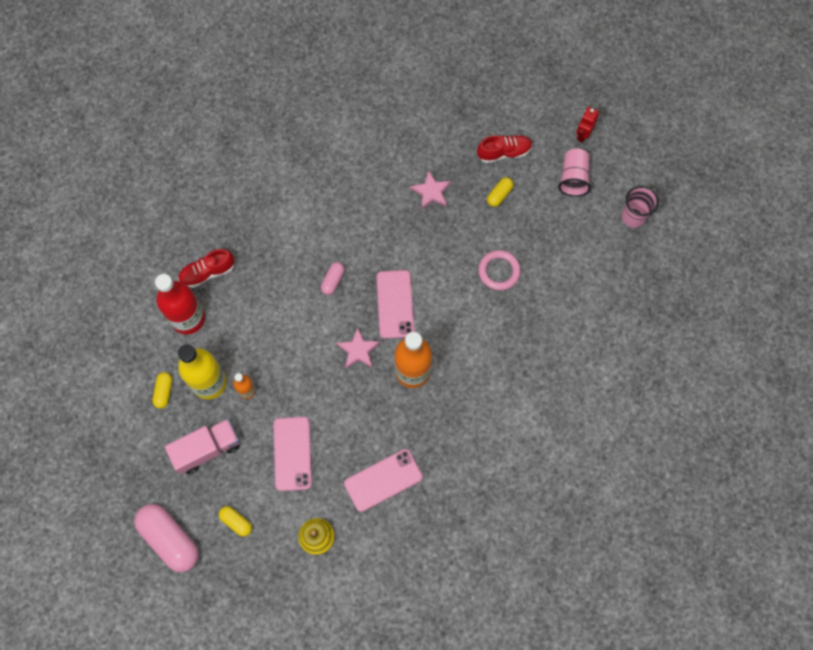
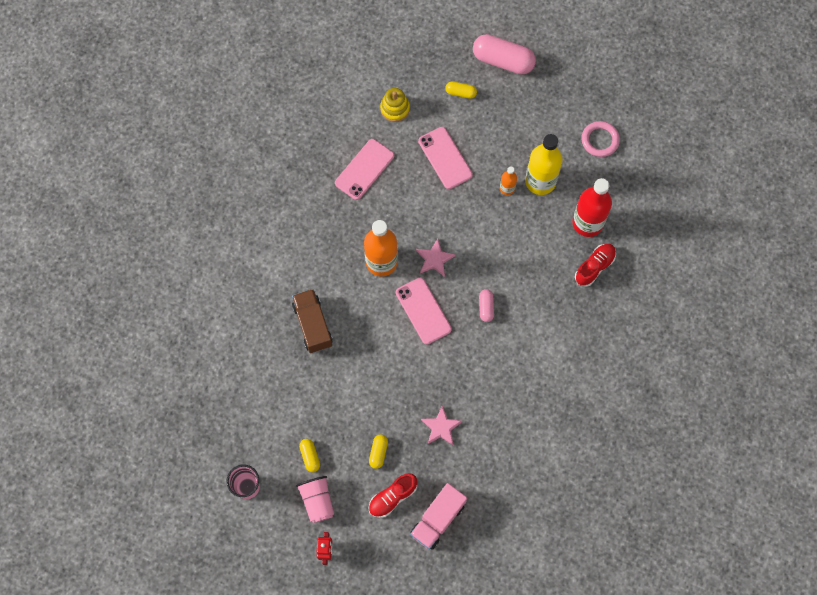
camera: 155 degrees right, 0 degrees up
yellow capsule [152,372,172,409] -> yellow capsule moved to [299,439,320,472]
pink truck [165,419,240,474] -> pink truck moved to [410,483,467,550]
pink ring [478,250,521,290] -> pink ring moved to [581,121,620,157]
none -> brown truck [292,289,333,353]

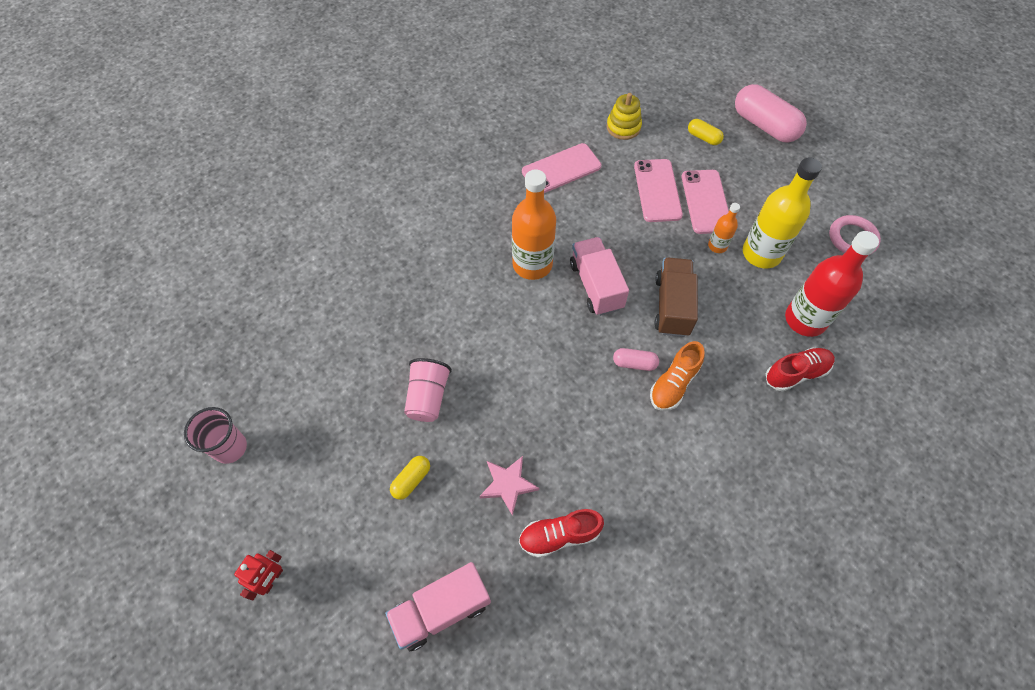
camera: 25 degrees right, 10 degrees down
brown truck [292,289,333,353] -> brown truck moved to [654,257,698,337]
pink cup [296,476,334,523] -> pink cup moved to [404,358,452,422]
yellow capsule [299,439,320,472] -> none
red shoe [369,473,417,518] -> red shoe moved to [519,509,604,558]
pink phone [396,278,452,345] -> pink phone moved to [681,170,729,234]
pink star [416,239,456,277] -> pink truck [570,237,629,316]
pink capsule [479,289,494,322] -> pink capsule turned 75 degrees clockwise [613,348,659,371]
none -> orange shoe [650,341,705,411]

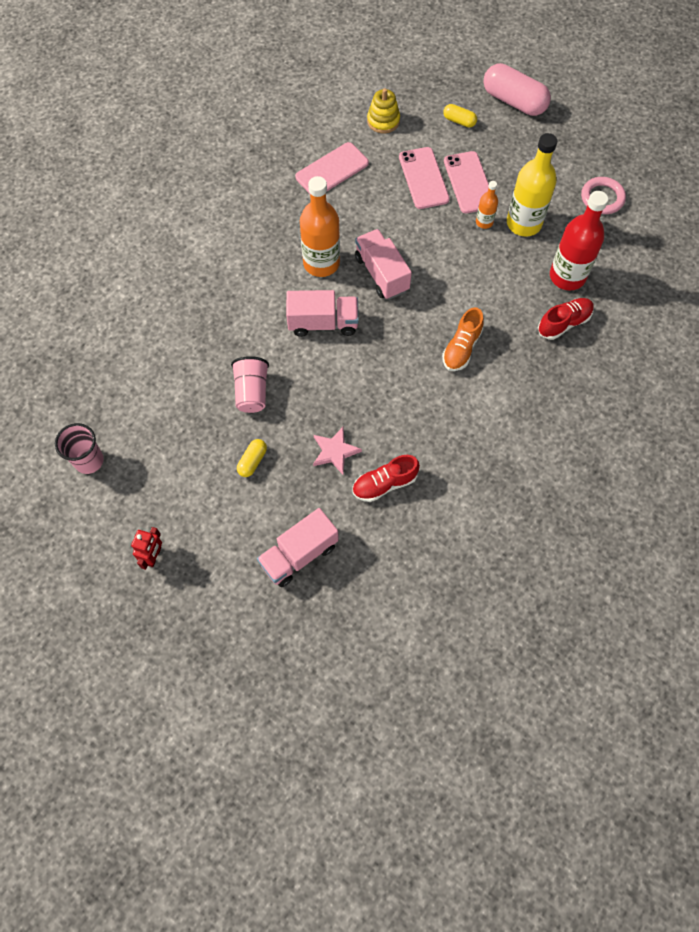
camera: 10 degrees left, 5 degrees up
pink capsule [613,348,659,371] -> none
brown truck [654,257,698,337] -> none
none -> pink truck [286,290,359,337]

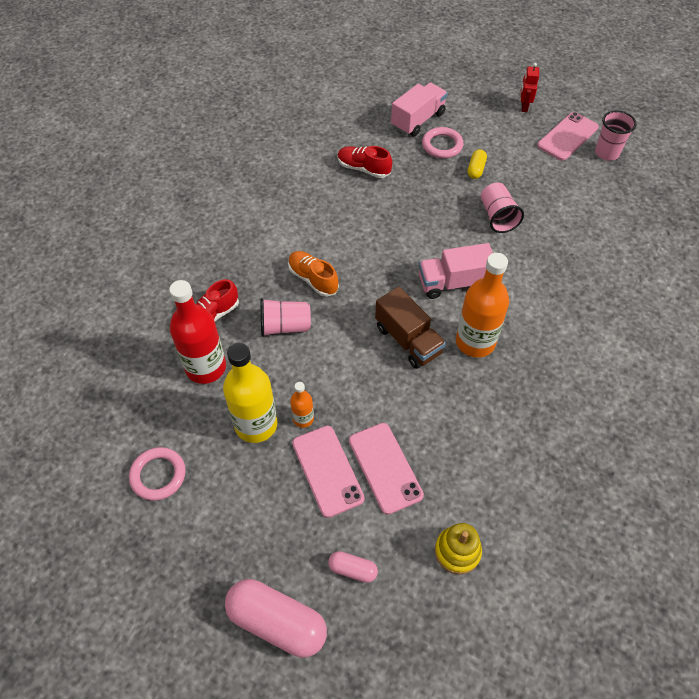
camera: 170 degrees right, 10 degrees down
pink phone [295,142,369,194] -> pink phone moved to [537,112,599,161]
pink star [313,427,362,475] -> none
red shoe [352,455,420,502] -> red shoe turned 120 degrees counterclockwise [338,146,392,178]
pink truck [355,229,412,300] -> brown truck [375,287,446,369]
orange shoe [442,307,484,371] -> orange shoe turned 60 degrees counterclockwise [288,251,339,297]
yellow capsule [443,104,477,127] -> pink capsule [328,551,378,583]
none -> pink cup [261,298,311,337]
none -> pink ring [422,127,464,158]

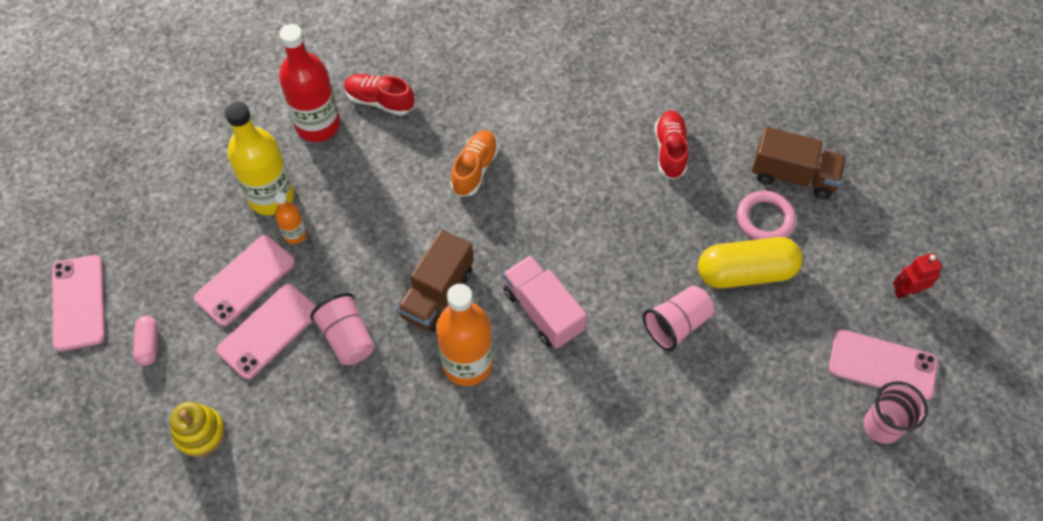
camera: 65 degrees right, 5 degrees up
pink ring [129,447,186,501] -> none
pink capsule [225,579,327,657] -> pink phone [52,255,105,351]
pink cup [261,298,311,337] -> pink cup moved to [310,293,375,365]
pink truck [391,83,447,137] -> brown truck [752,127,846,199]
yellow capsule [467,149,487,179] -> yellow capsule [698,237,803,288], size x2.05

